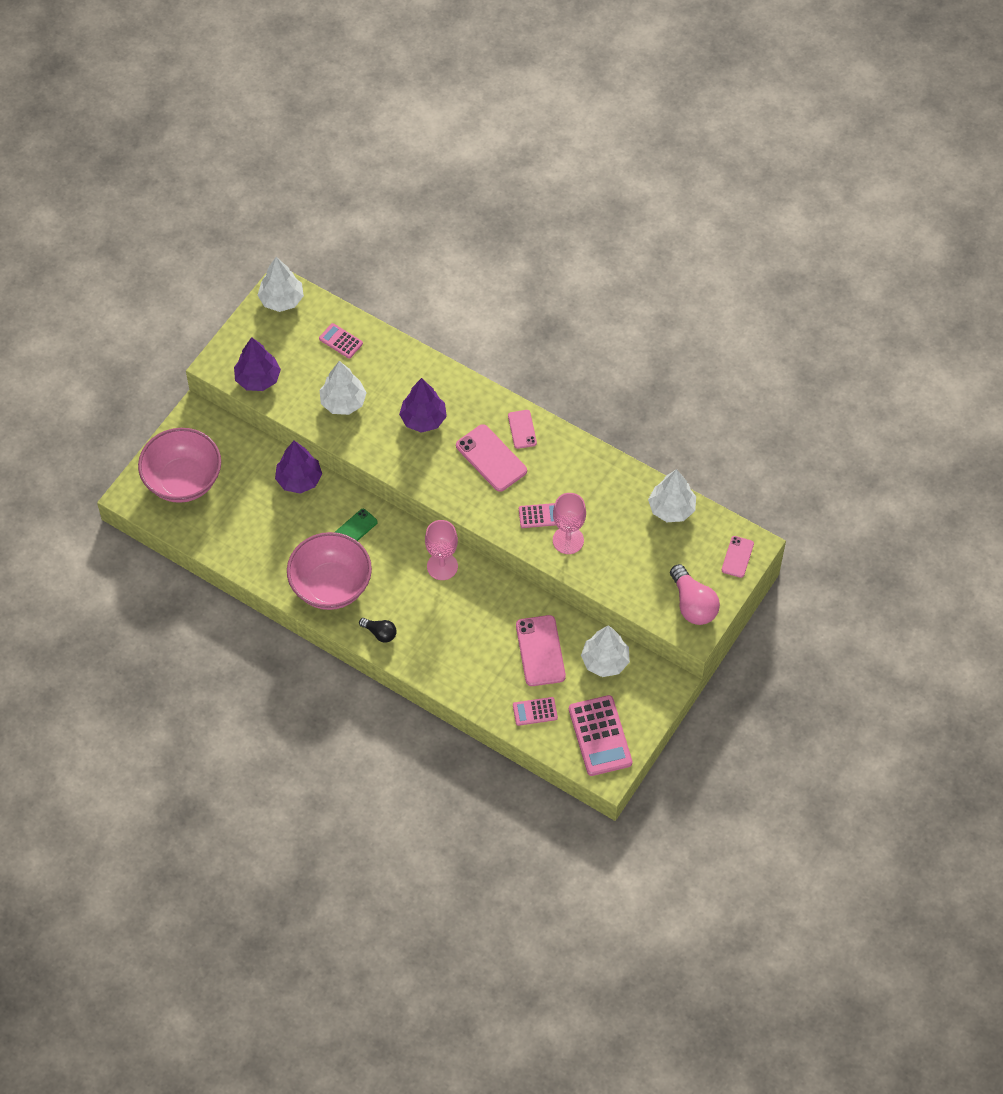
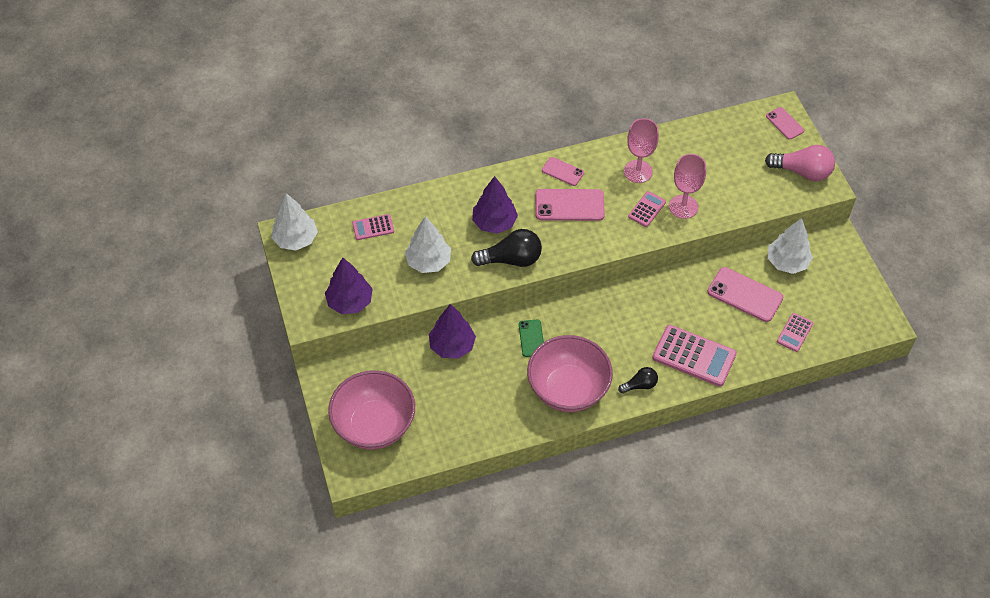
camera: 50 degrees left, 5 degrees down
pink goblet [425,520,458,580] -> pink goblet moved to [624,118,659,183]
pink calculator [569,695,632,776] -> pink calculator moved to [652,325,737,387]
white tree [648,469,696,522] -> none
none -> black light bulb [471,229,542,267]

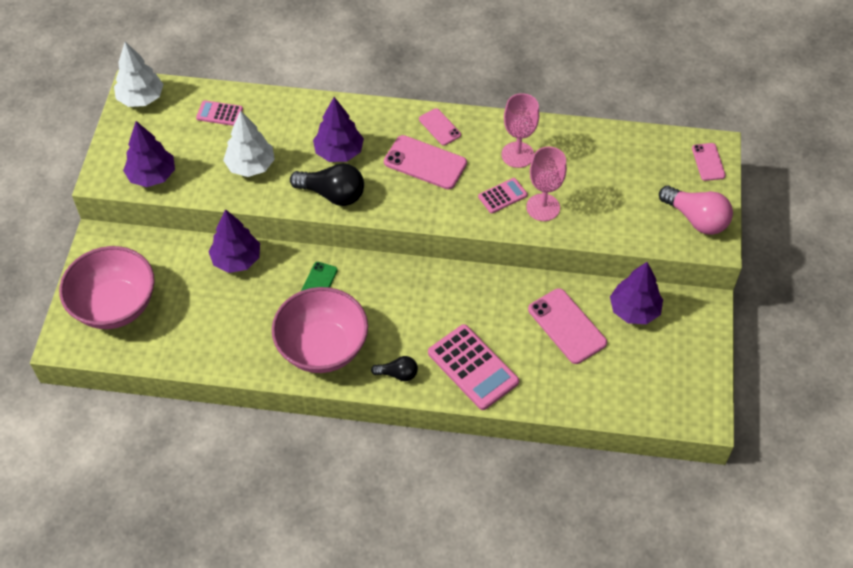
camera: 25 degrees right, 0 degrees up
white tree [768,218,813,274] -> purple tree [610,262,663,324]
pink calculator [777,313,813,352] -> none

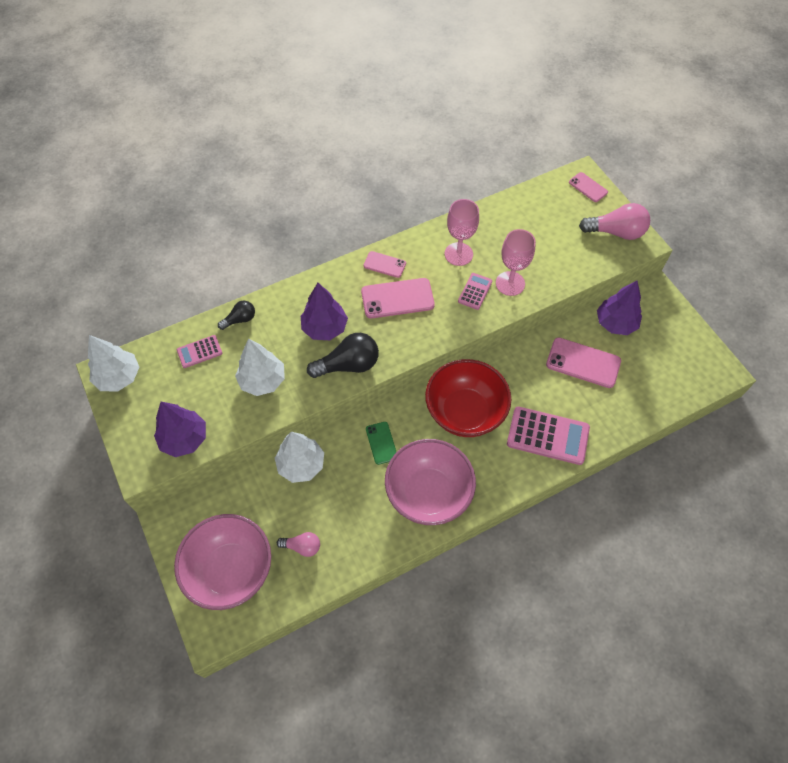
camera: 35 degrees left, 5 degrees up
purple tree [209,209,260,273] -> white tree [275,432,324,483]
black light bulb [371,356,418,381] -> black light bulb moved to [218,301,255,330]
none -> pink light bulb [277,532,320,557]
none -> red bowl [425,359,511,437]

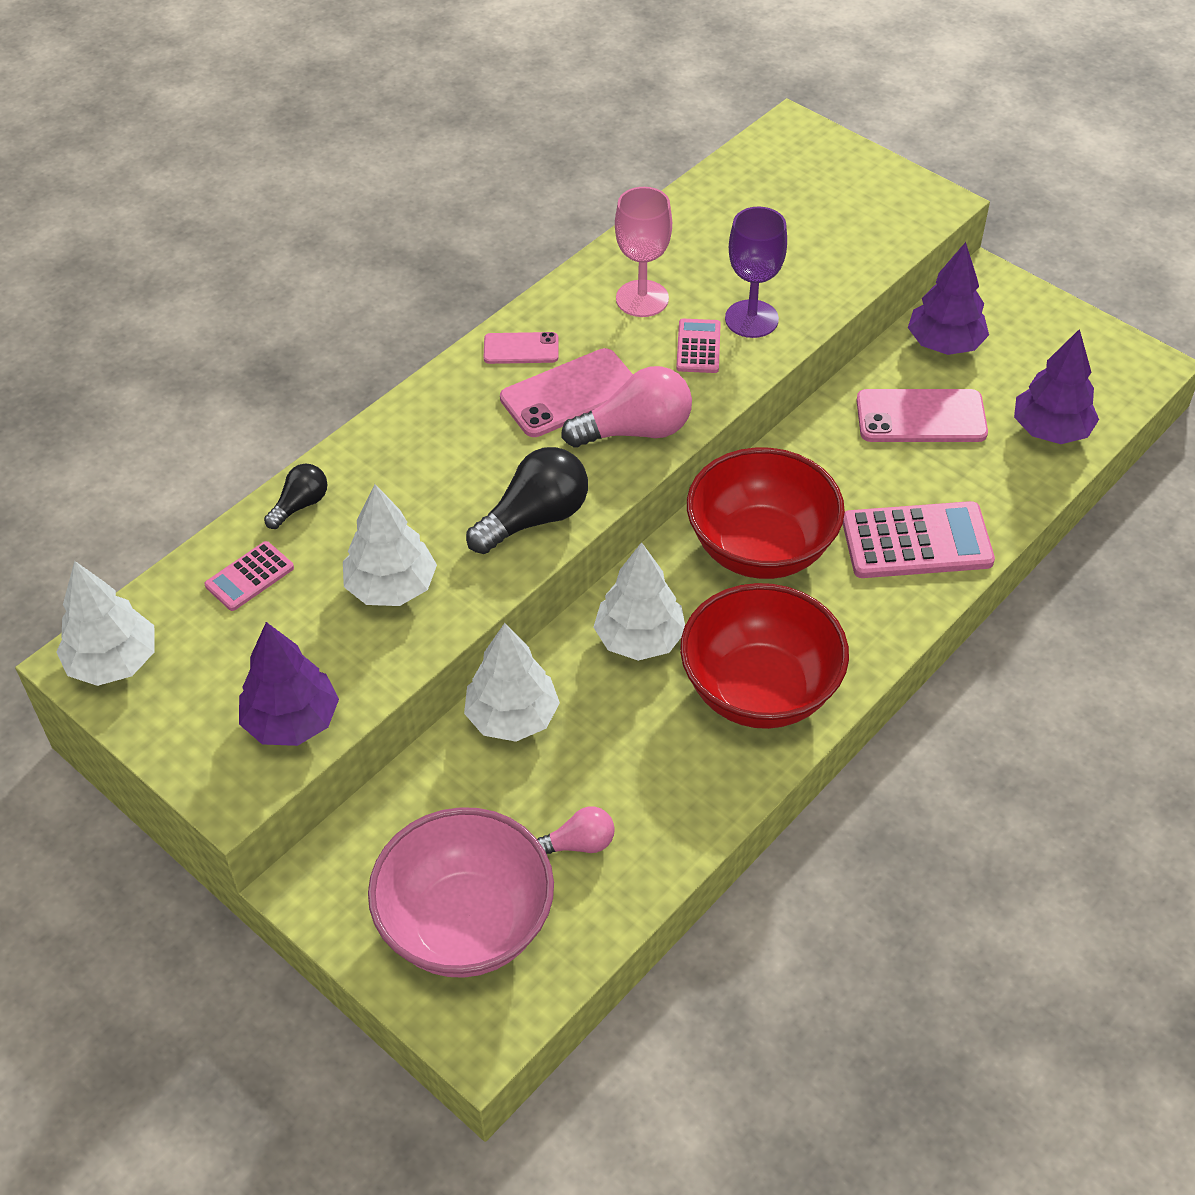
camera: 20 degrees left, 10 degrees down
purple tree [301,283,348,340] -> purple tree moved to [1014,329,1099,444]
green phone [366,422,396,465] -> white tree [593,542,685,661]
pink bowl [385,439,476,525] -> red bowl [680,583,849,729]
pink goblet [496,229,536,296] -> purple goblet [725,207,787,338]
pink phone [569,172,608,202] -> none
pink light bulb [579,203,650,240] -> pink light bulb moved to [561,366,692,447]

